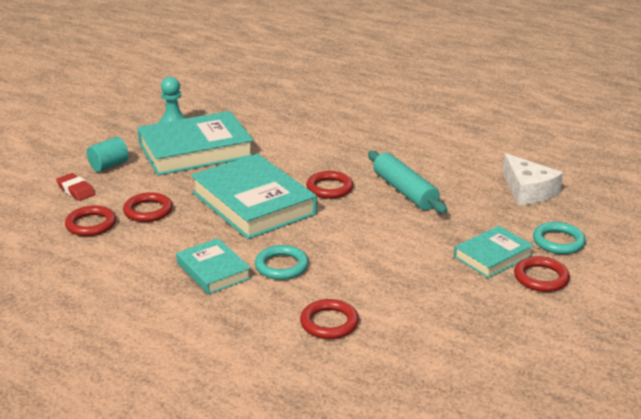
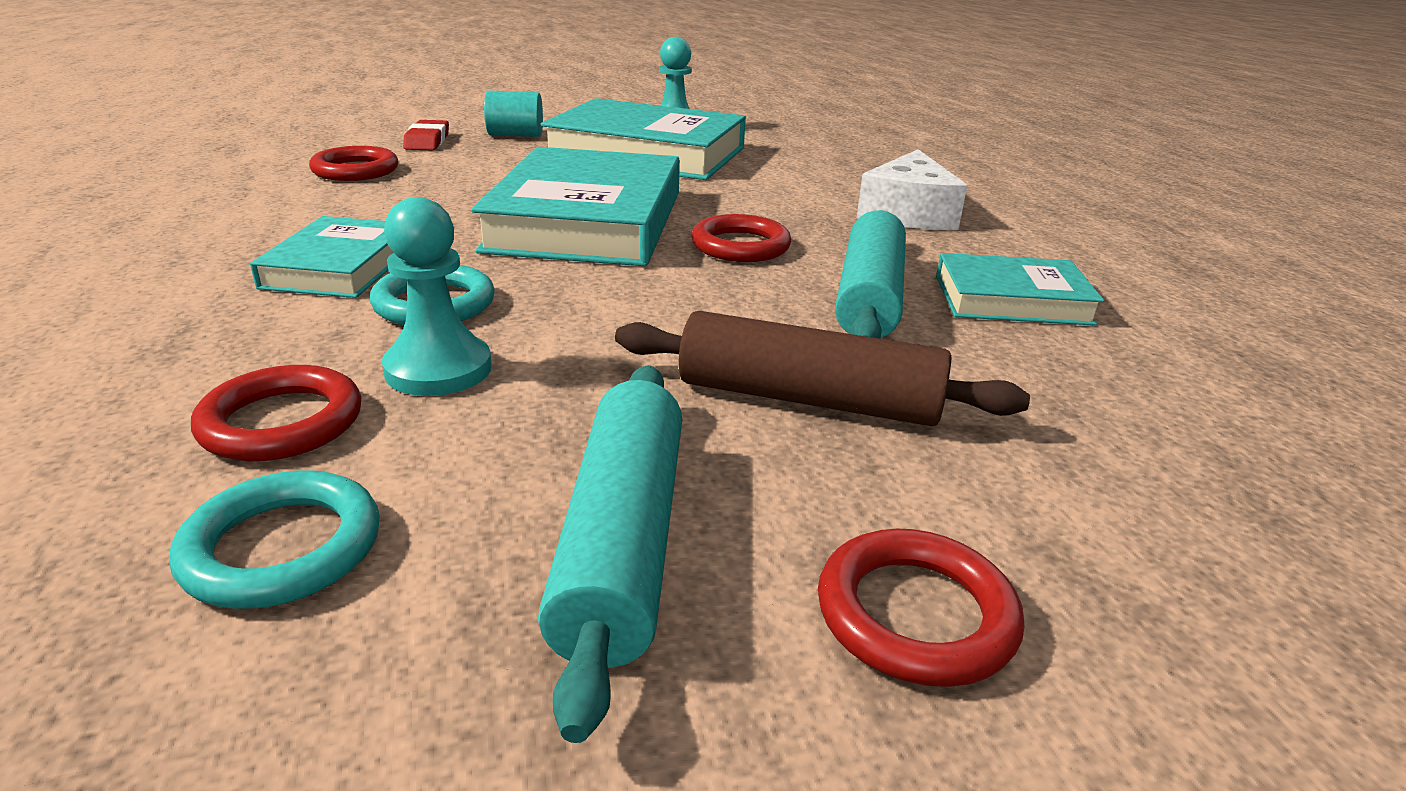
camera: 40 degrees right, 0 degrees up
red ring [123,192,173,222] -> none
turquoise book [454,226,534,278] -> turquoise book moved to [936,253,1104,326]
white cheese [503,153,563,205] -> white cheese moved to [857,149,967,230]
turquoise ring [533,222,586,254] -> turquoise ring moved to [169,470,380,608]
none -> turquoise pawn [382,197,492,396]
none -> turquoise rolling pin [538,365,682,743]
none -> brown rolling pin [615,311,1030,426]

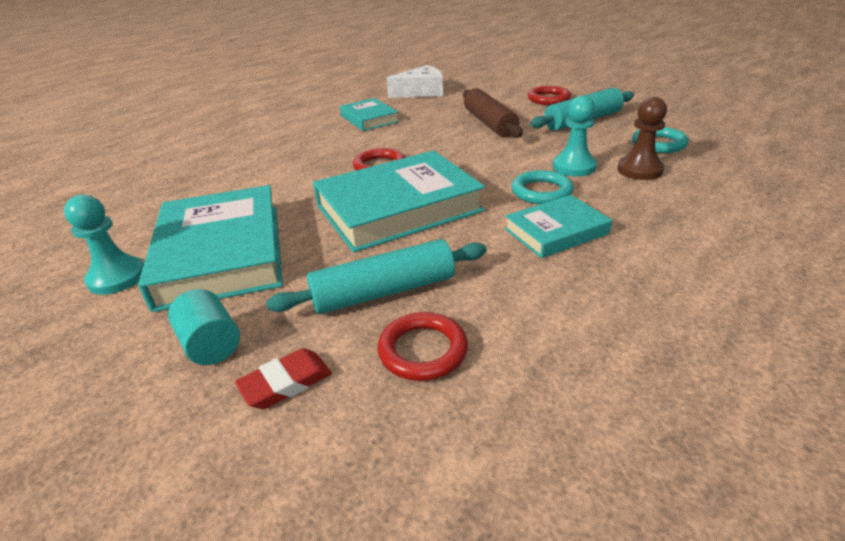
camera: 120 degrees left, 5 degrees up
red ring [191,365,361,461] -> brown pawn [617,97,667,180]
turquoise rolling pin [835,210,906,339] -> turquoise rolling pin moved to [266,239,487,314]
white cheese [857,149,967,230] -> white cheese moved to [386,65,443,98]

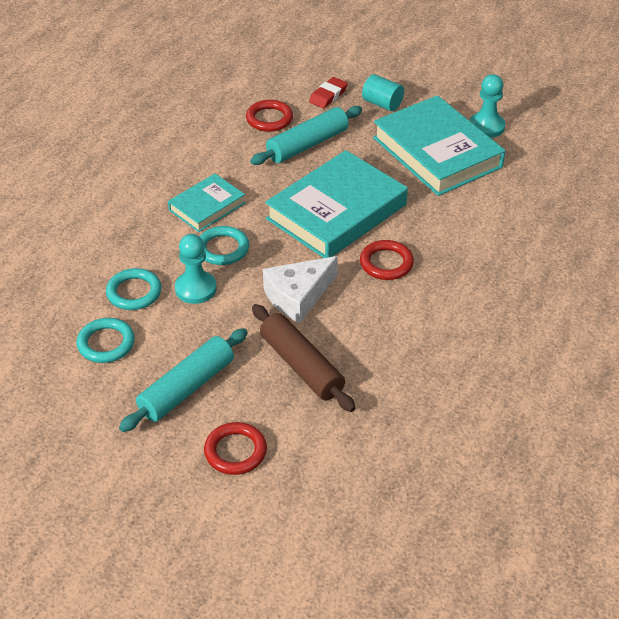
camera: 160 degrees right, 10 degrees up
turquoise book [340,98,399,131] -> none
white cheese [386,65,443,98] -> white cheese moved to [263,256,338,323]
brown pawn [617,97,667,180] -> turquoise ring [106,268,161,310]

